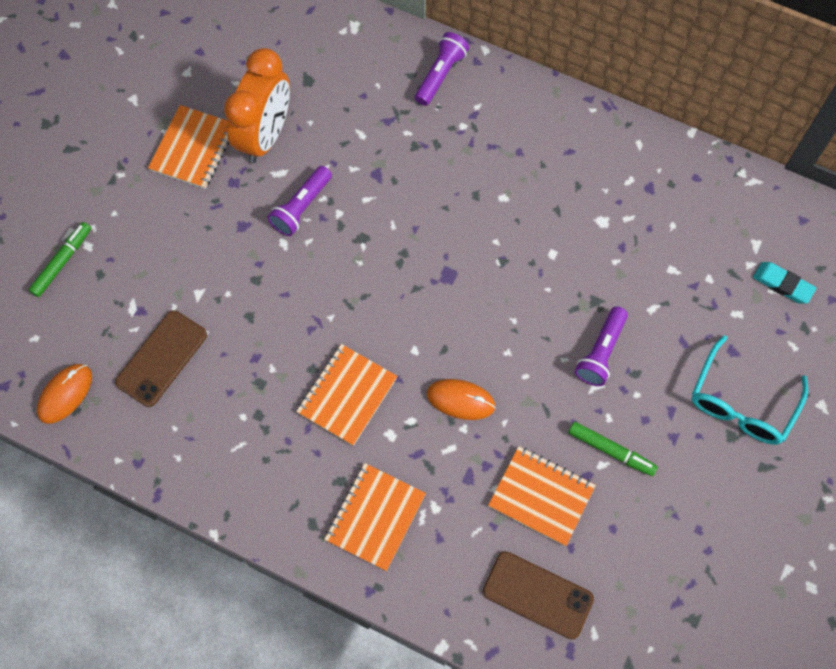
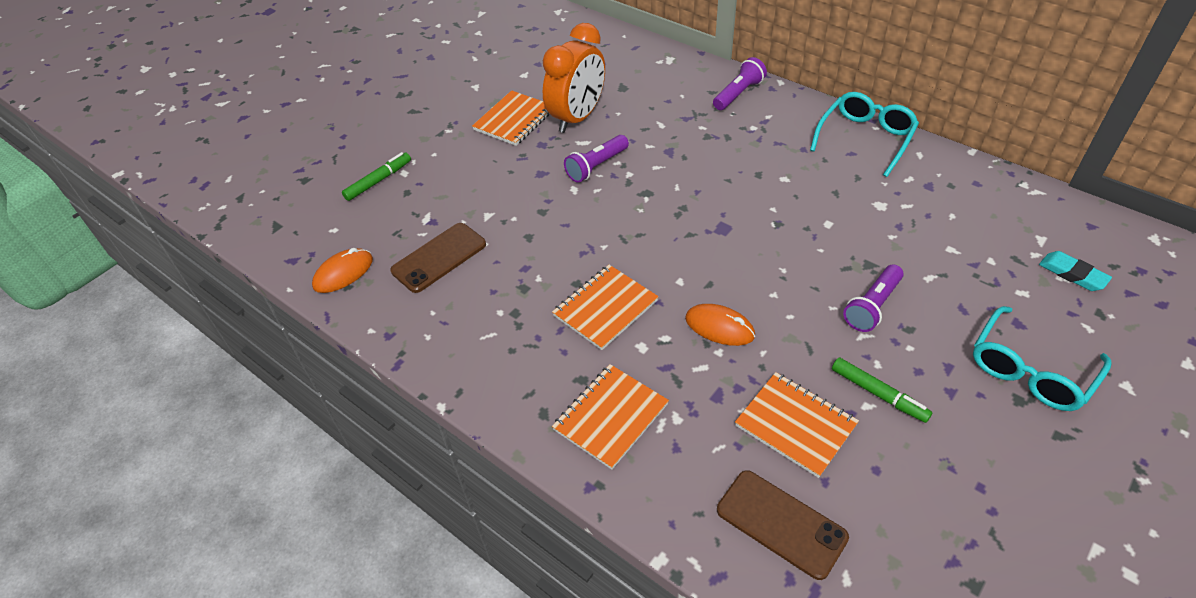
camera: 15 degrees right, 20 degrees down
none -> turquoise glasses [810,92,919,177]

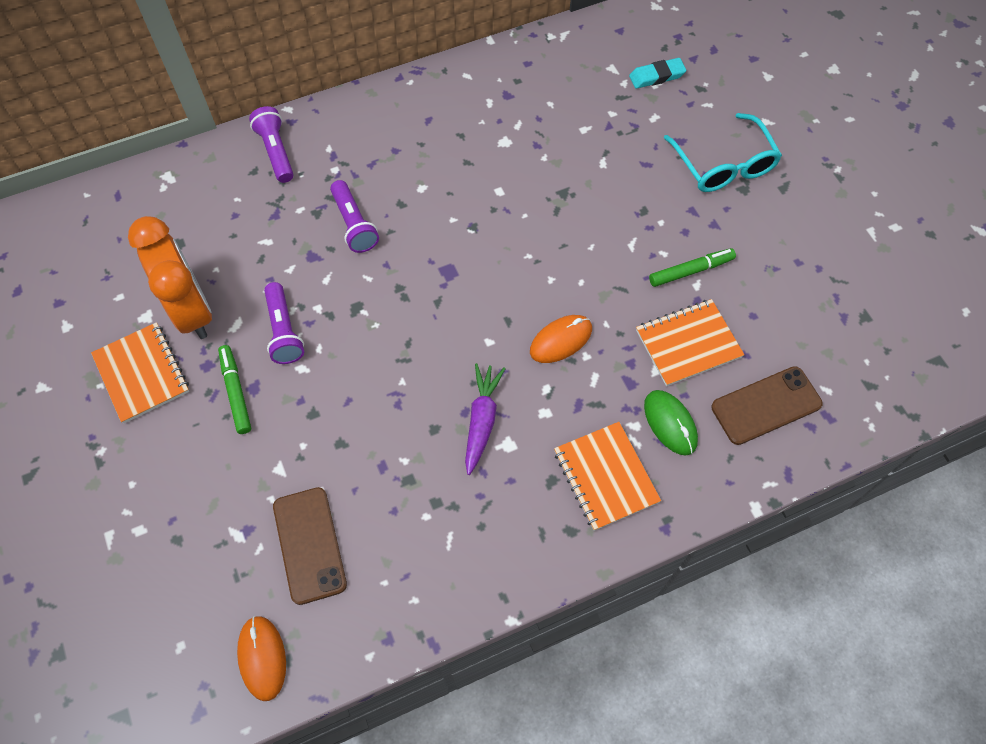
camera: 65 degrees left, 15 degrees up
green marker [342,152,411,201] -> green marker moved to [218,345,251,434]
orange notebook [552,265,659,350] -> purple carrot [465,363,506,475]
turquoise glasses [810,92,919,177] -> none
purple flashlight [843,264,904,332] -> purple flashlight moved to [330,180,379,253]
none -> green mouse [644,390,698,456]

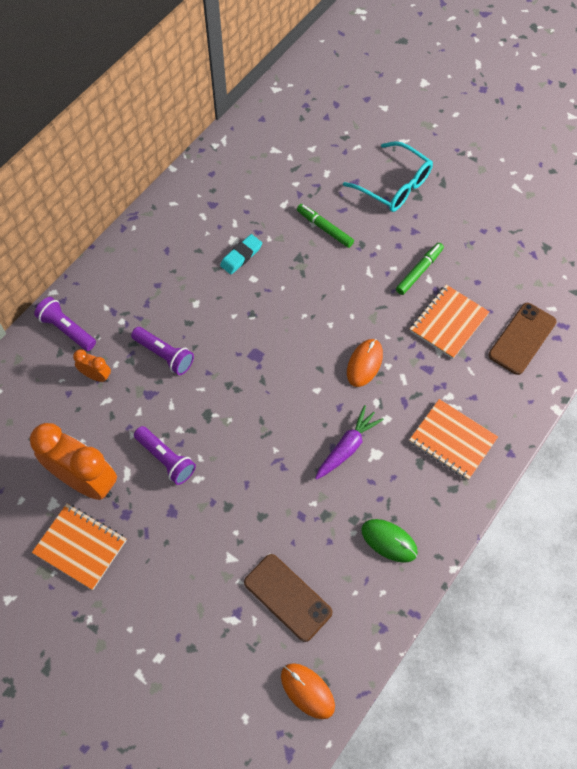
camera: 30 degrees left, 0 degrees up
green marker [218,345,251,434] -> green marker moved to [297,204,354,248]
purple carrot [465,363,506,475] -> purple carrot turned 60 degrees clockwise [315,405,384,480]
turquoise eraser [629,58,686,89] -> turquoise eraser moved to [220,234,262,274]
green mouse [644,390,698,456] -> green mouse moved to [361,519,418,563]
none -> orange clock [73,349,111,382]

